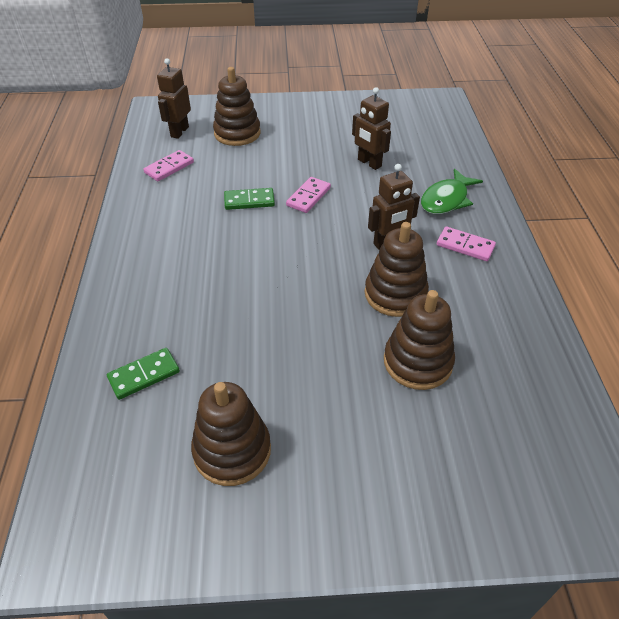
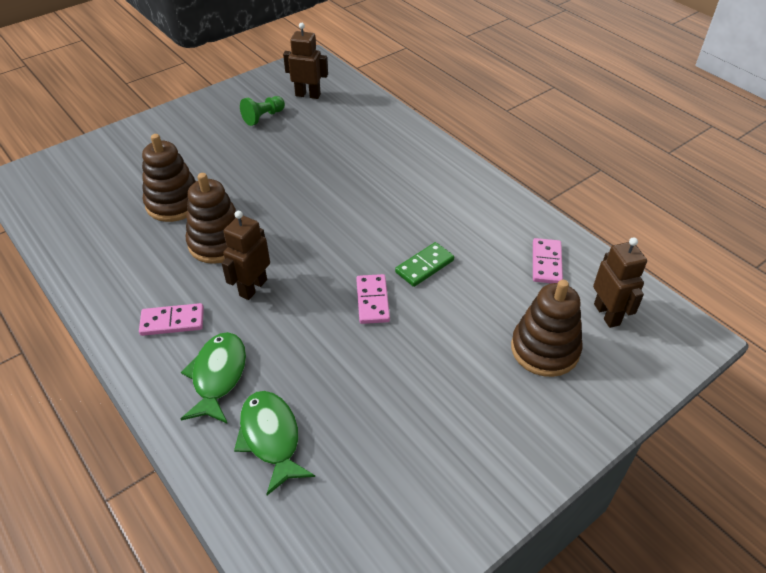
camera: 145 degrees right, 0 degrees up
green domino [107,348,180,400] -> none
brown stacking toy [191,382,271,486] -> green pawn [240,96,285,126]
brown robot [352,87,391,170] -> brown robot moved to [283,23,328,99]
none -> green fish [234,391,315,495]

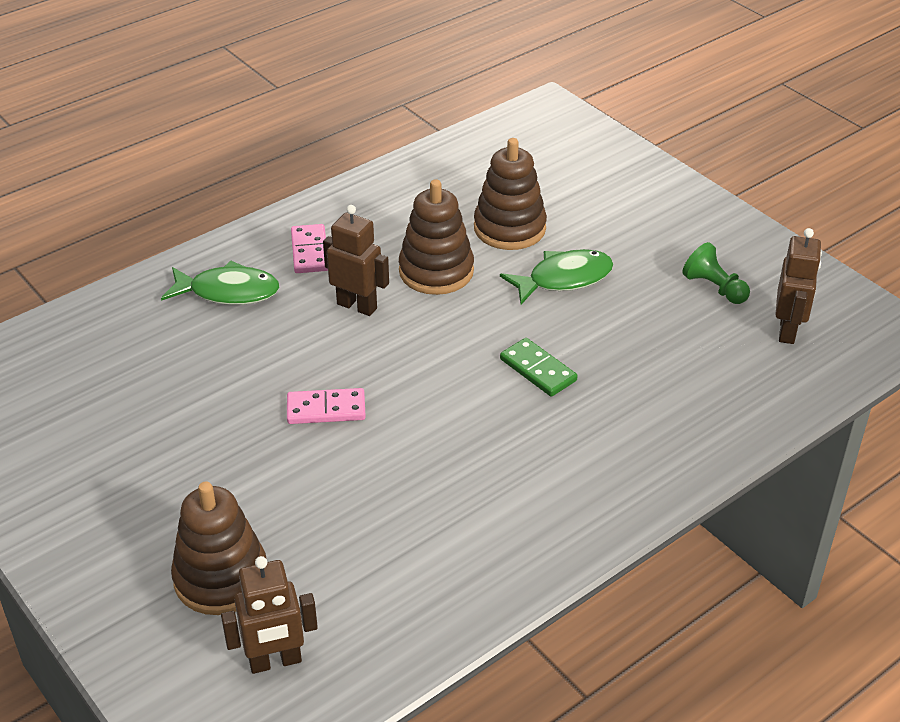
camera: 90 degrees right, 5 degrees down
green fish [234,391,315,495] -> green fish moved to [500,249,613,304]
green domino [395,242,454,287] -> green domino moved to [500,338,578,397]
pink domino [533,238,563,283] -> none

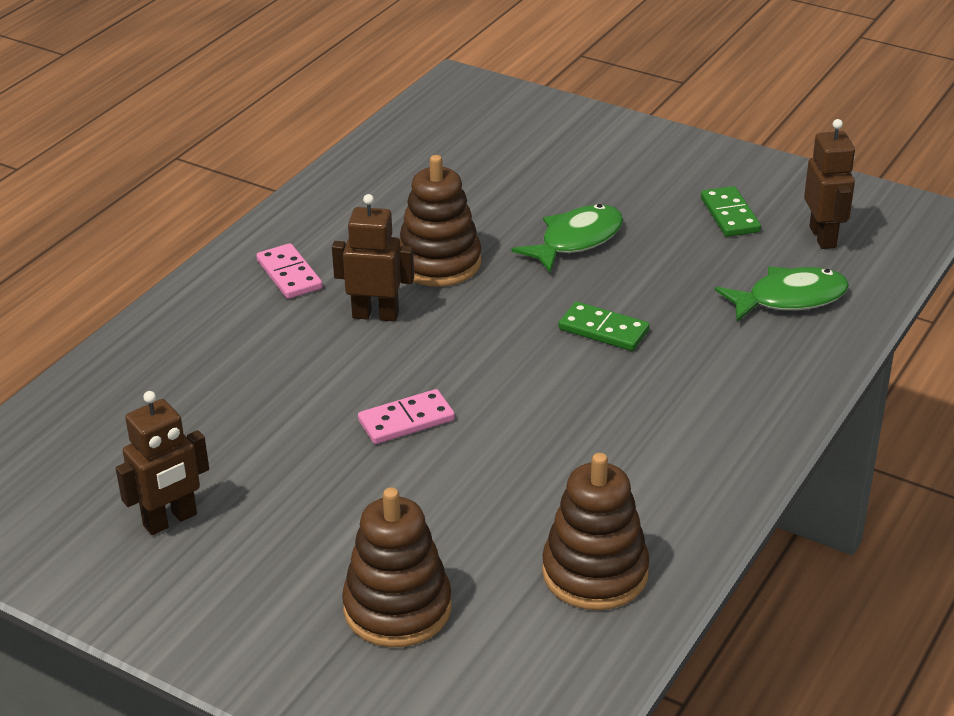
camera: 20 degrees left, 5 degrees down
green fish [161,261,280,305] -> green fish moved to [715,267,849,322]
brown robot [221,556,318,674] -> brown robot moved to [116,391,209,535]
brown stacking toy [474,138,547,250] -> brown stacking toy moved to [542,453,650,610]
green pawn [682,242,750,304] -> green domino [701,186,761,237]

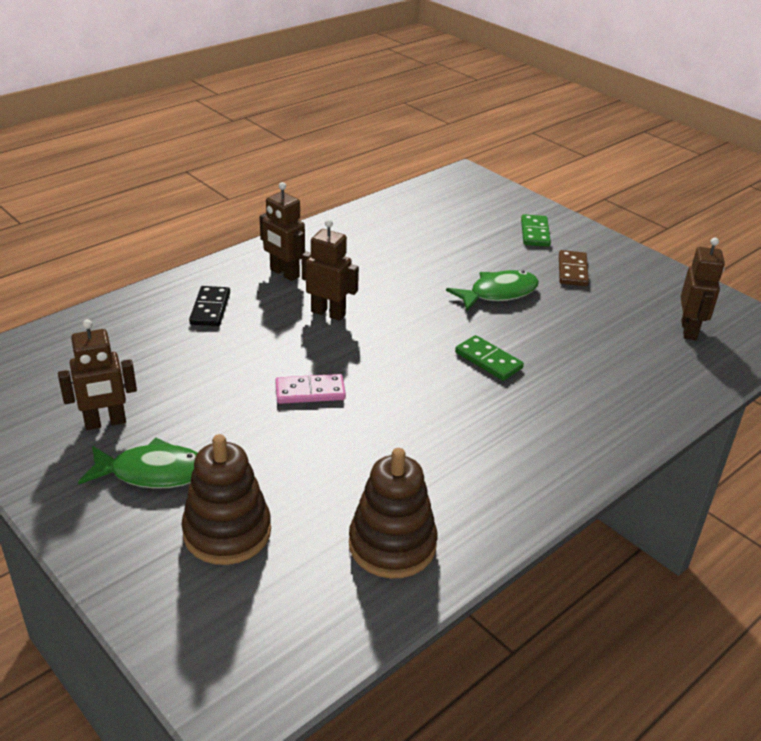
camera: 15 degrees right, 0 degrees up
pink domino [256,243,322,299] -> brown robot [260,182,305,281]
brown stacking toy [399,155,481,286] -> none
green domino [701,186,761,237] -> green domino moved to [521,214,551,247]
green fish [715,267,849,322] -> green fish moved to [78,438,198,489]
none -> black domino [189,286,230,326]
none -> brown domino [559,250,589,286]

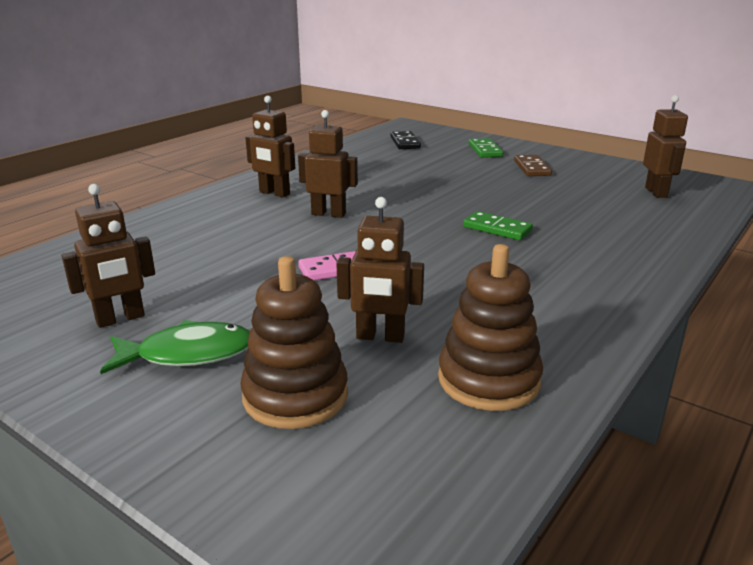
camera: 10 degrees left, 10 degrees down
black domino [189,286,230,326] -> black domino moved to [390,131,421,149]
green fish [446,270,539,311] -> none
none -> brown robot [336,197,424,343]

